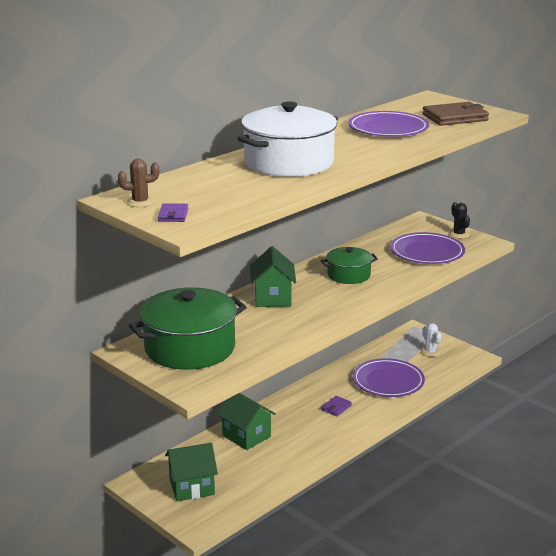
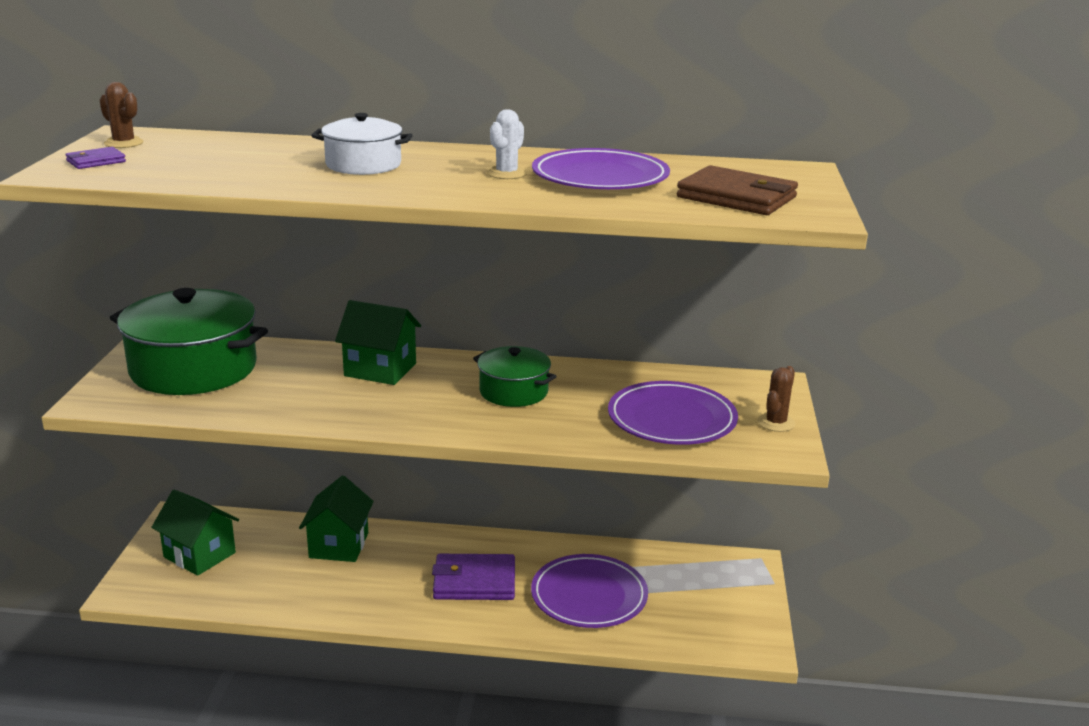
camera: 50 degrees right, 0 degrees up
white pot [237,101,338,177] -> white pot [311,113,413,175], size x0.55
green house [250,246,296,307] -> green house turned 60 degrees clockwise [335,300,421,385]
purple wallet [321,396,352,416] -> purple wallet [432,554,515,600], size x1.97
white cactus [421,323,442,357] -> white cactus moved to [487,109,527,179]
black cactus [449,202,470,238] -> brown cactus [757,366,795,432]

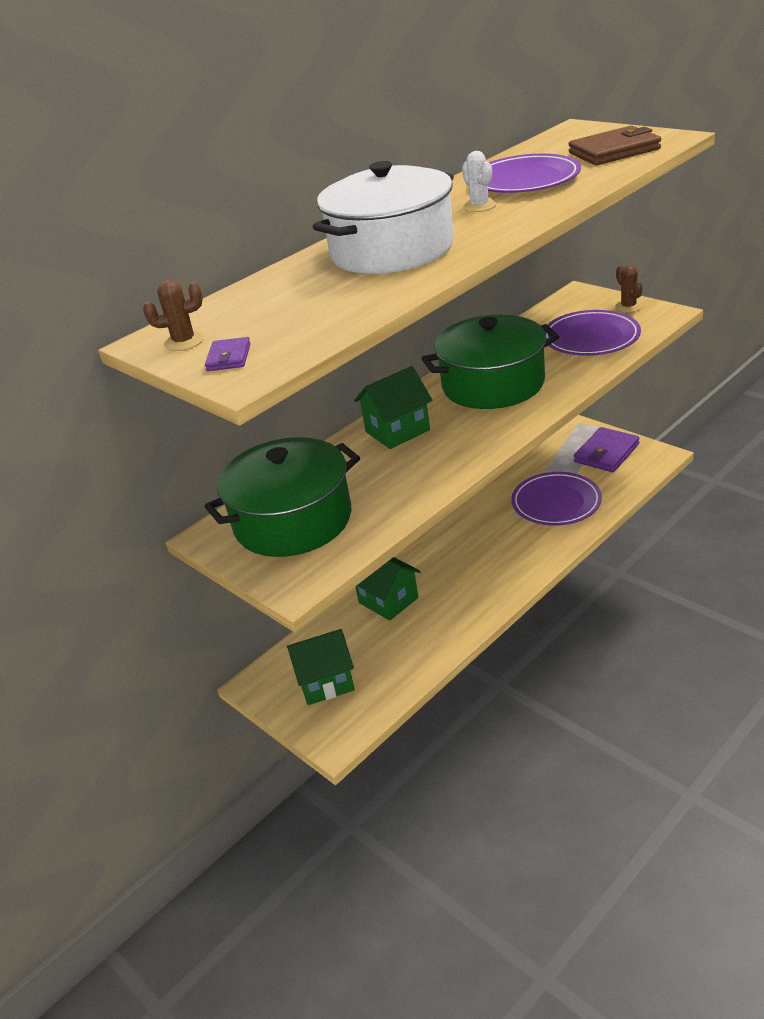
camera: 45 degrees left, 10 degrees up
white pot [311,113,413,175] -> white pot [313,161,454,274], size x1.83
purple wallet [432,554,515,600] -> purple wallet moved to [574,427,639,472]
green pot [473,346,557,407] -> green pot [422,315,559,409], size x1.83

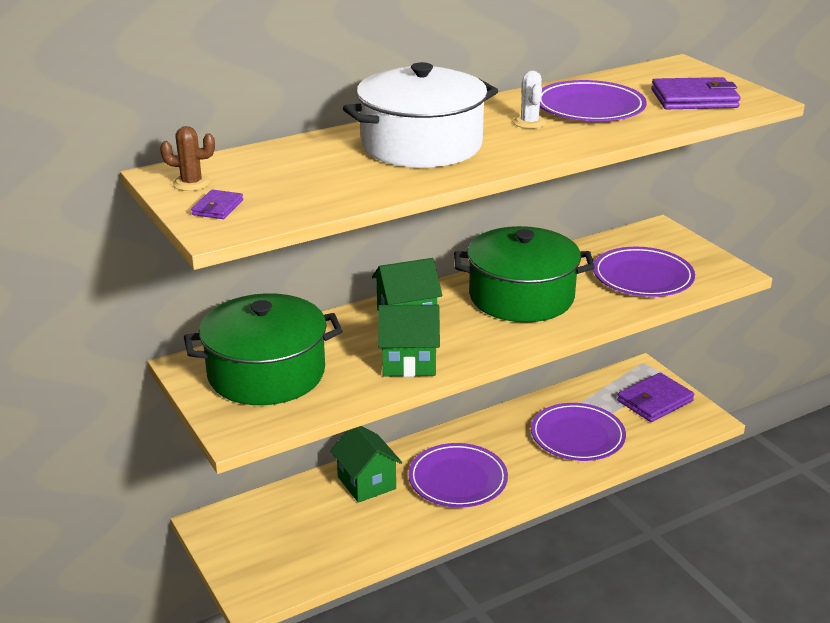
camera: 10 degrees right, 5 degrees down
green house [287,629,355,705] -> green house moved to [378,305,440,377]
brown wallet [568,125,661,165] -> purple wallet [651,77,740,109]
brown cactus [615,265,643,313] -> none
none -> purple plate [408,443,508,508]

